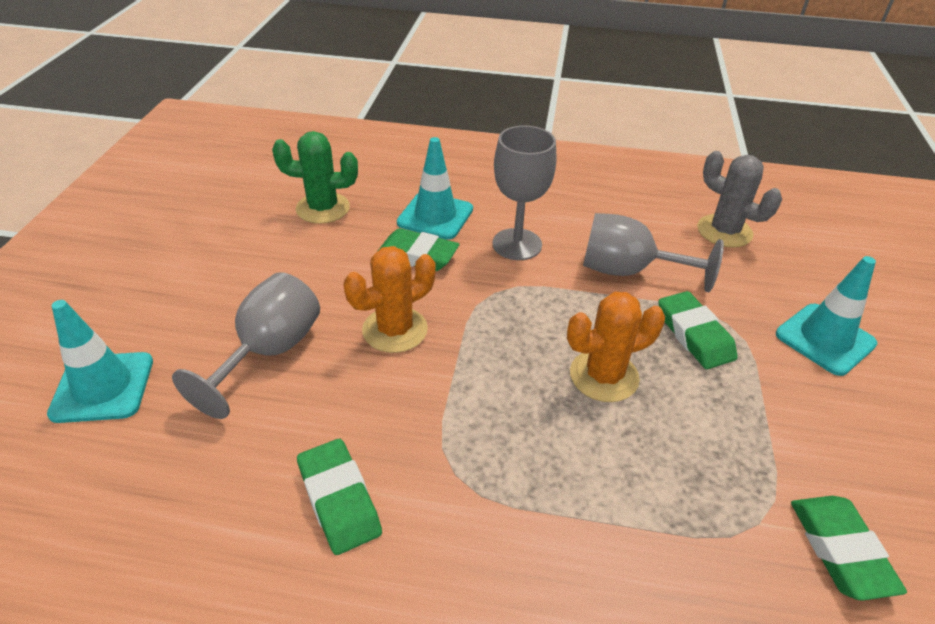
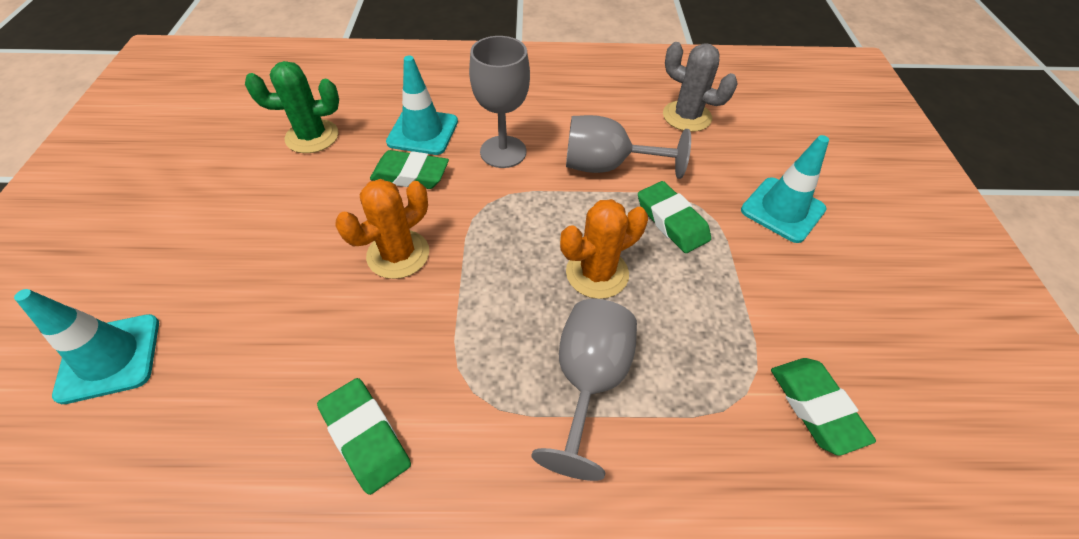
camera: 10 degrees left, 10 degrees up
grey goblet [172,272,320,419] -> grey goblet moved to [532,299,637,481]

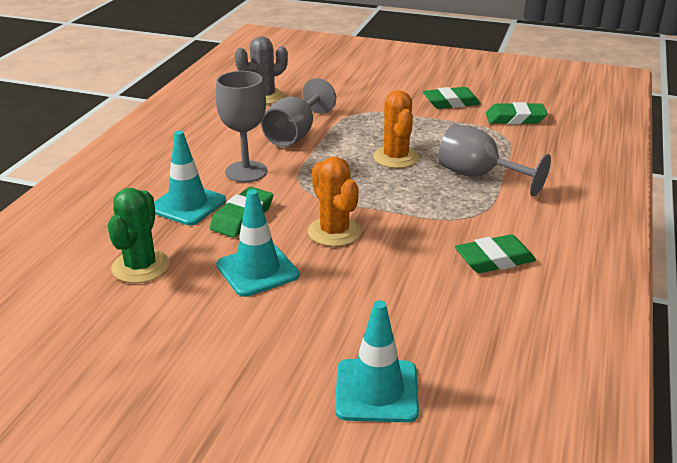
camera: 70 degrees left, 20 degrees down
green eraser [638,181,711,253] -> green eraser moved to [423,87,481,109]
turquoise traffic cone [741,135,829,243] -> turquoise traffic cone moved to [216,189,299,297]

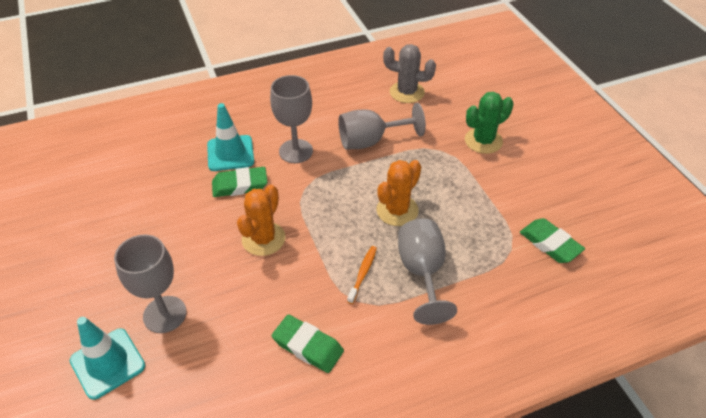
camera: 50 degrees right, 15 degrees up
green cactus [108,188,170,283] -> green cactus moved to [465,92,514,154]
turquoise traffic cone [216,189,299,297] -> none
green eraser [423,87,481,109] -> none
none -> grey goblet [114,234,187,333]
none -> orange toothbrush [347,246,377,304]

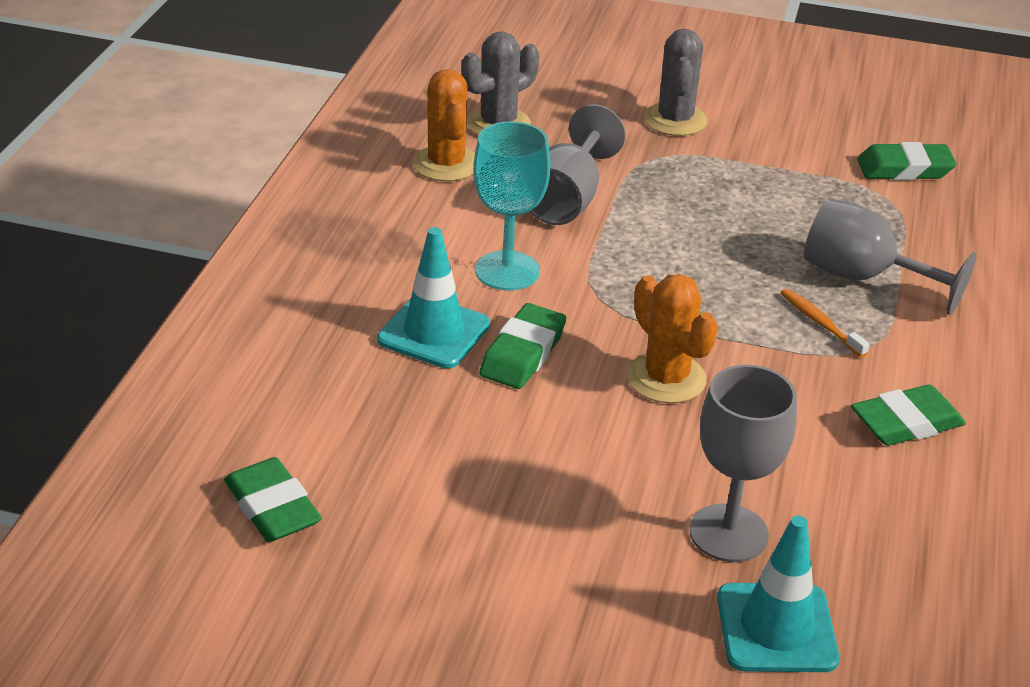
camera: 55 degrees left, 10 degrees down
grey goblet [270,75,313,163] -> turquoise goblet [473,121,550,291]
orange cactus [377,160,421,226] -> orange cactus moved to [413,69,475,181]
green cactus [465,92,514,154] -> grey cactus [644,29,708,136]
none -> green eraser [224,457,322,542]

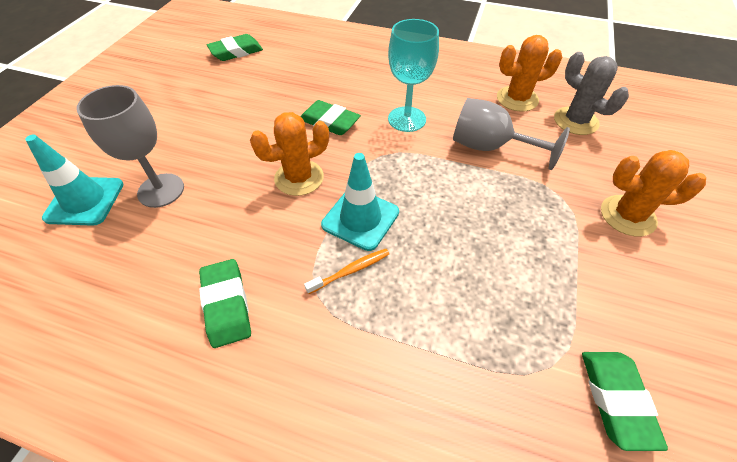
camera: 95 degrees right, 15 degrees up
turquoise traffic cone [377,227,490,368] -> turquoise traffic cone moved to [321,153,399,251]
grey cactus [644,29,708,136] -> orange cactus [601,150,706,237]
grey goblet [804,199,977,315] -> none

